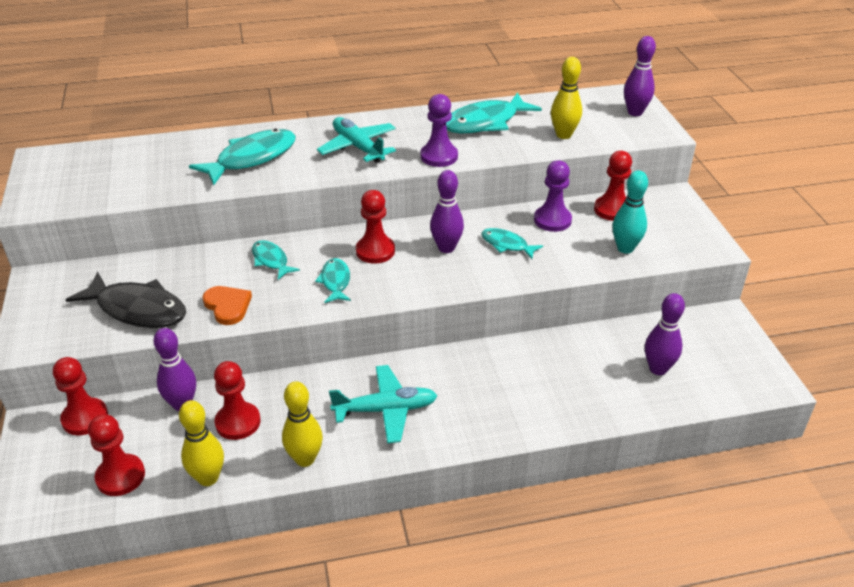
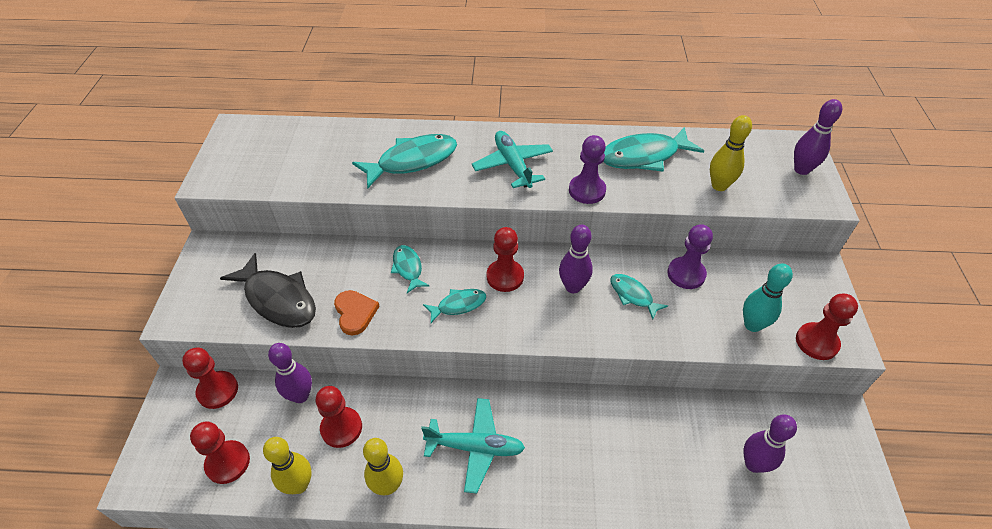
camera: 15 degrees right, 10 degrees up
turquoise fish [315,258,351,303] -> turquoise fish turned 60 degrees clockwise [423,289,486,323]
red pawn [594,151,632,221] -> red pawn moved to [796,294,858,360]

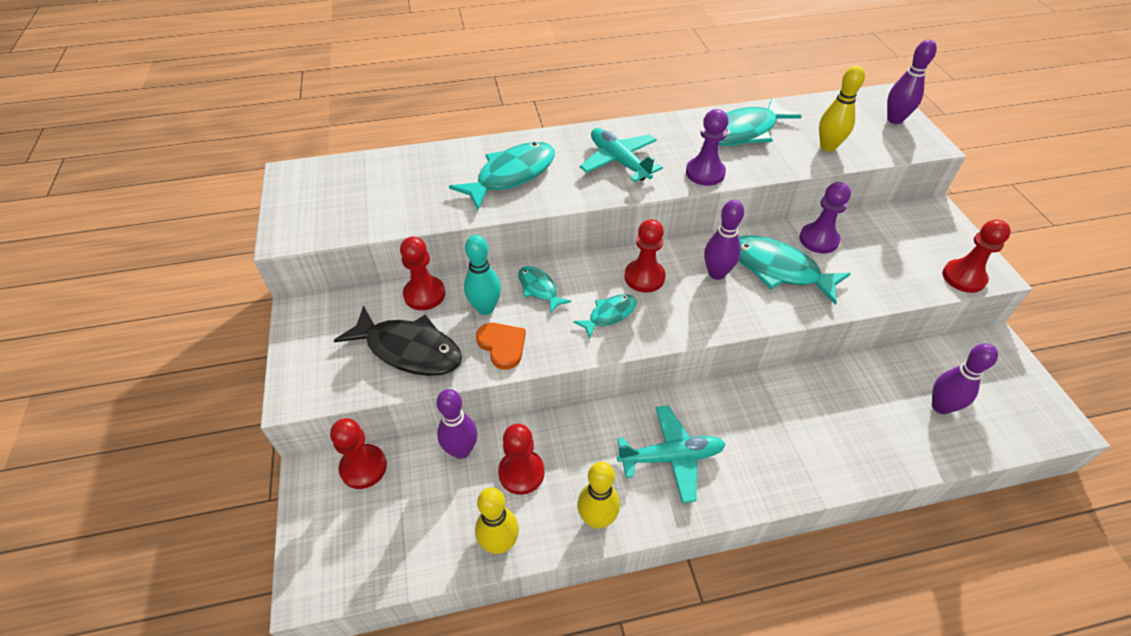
camera: 15 degrees left, 0 degrees up
red pawn [190,421,250,484] -> red pawn moved to [400,236,445,310]
turquoise fish [610,274,668,319] -> turquoise fish [739,235,851,305], size x1.83
turquoise bowling pin [743,263,793,332] -> turquoise bowling pin moved to [464,235,501,315]

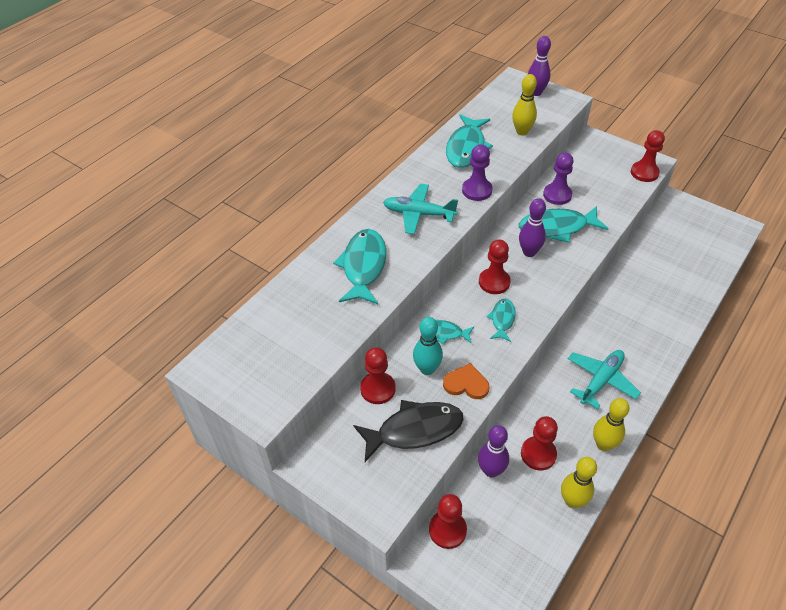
camera: 40 degrees left, 0 degrees up
purple bowling pin [932,343,998,414] -> none

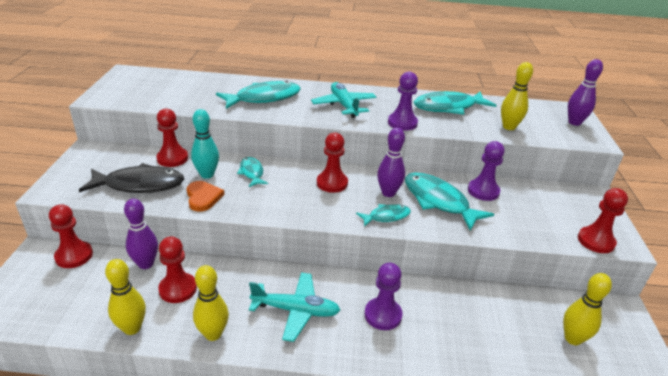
camera: 55 degrees right, 15 degrees down
black fish [353,400,464,462] -> black fish turned 45 degrees counterclockwise [79,163,184,193]
turquoise fish [487,299,515,342] -> turquoise fish moved to [356,204,411,227]
none -> purple pawn [365,263,402,330]
none -> yellow bowling pin [563,273,612,345]

